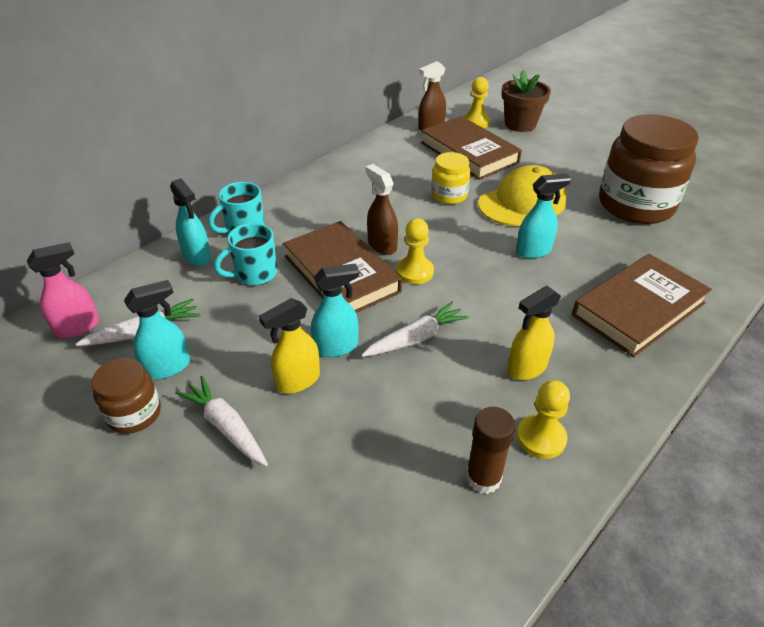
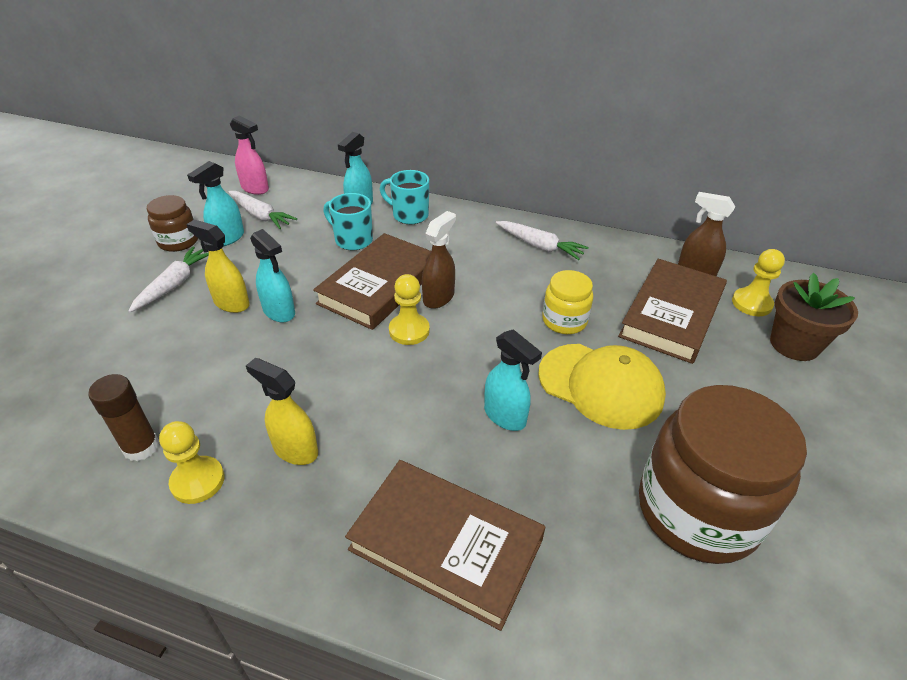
camera: 65 degrees right, 0 degrees up
turquoise spray bottle [124,280,190,379] -> turquoise spray bottle turned 90 degrees clockwise [187,161,244,246]
white carrot [361,302,469,357] -> white carrot moved to [496,221,589,260]

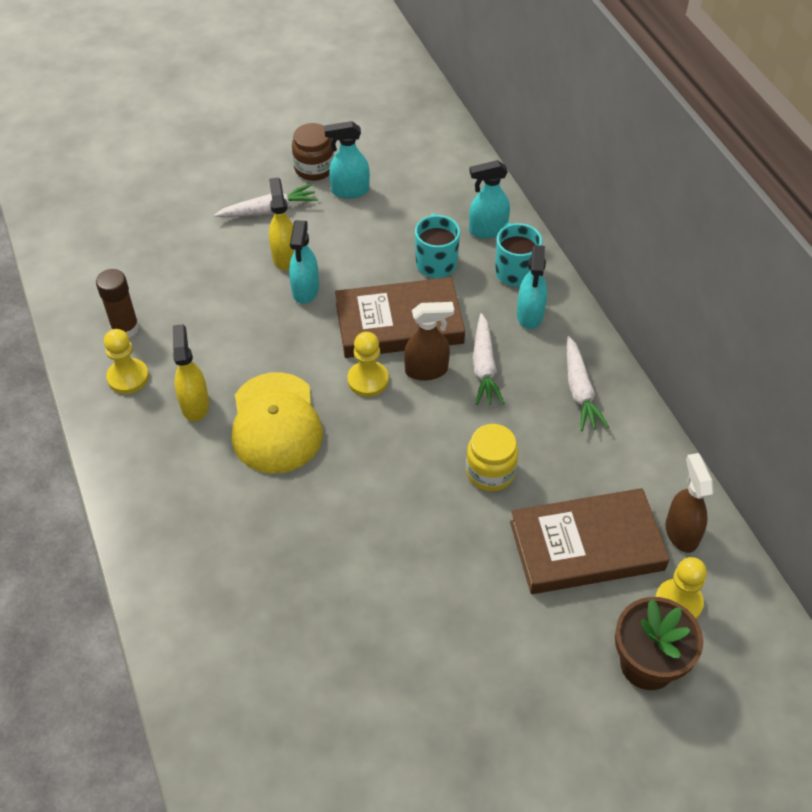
camera: 50 degrees right, 10 degrees up
white carrot [228,191,297,229] -> white carrot moved to [473,313,504,405]
pink spray bottle [230,115,269,195] -> none
brown book [345,460,545,631] -> none
turquoise spray bottle [484,329,542,431] -> turquoise spray bottle moved to [517,245,547,329]
yellow cap [538,344,666,430] -> yellow cap moved to [232,372,323,473]
brown jar [639,385,807,564] -> none

